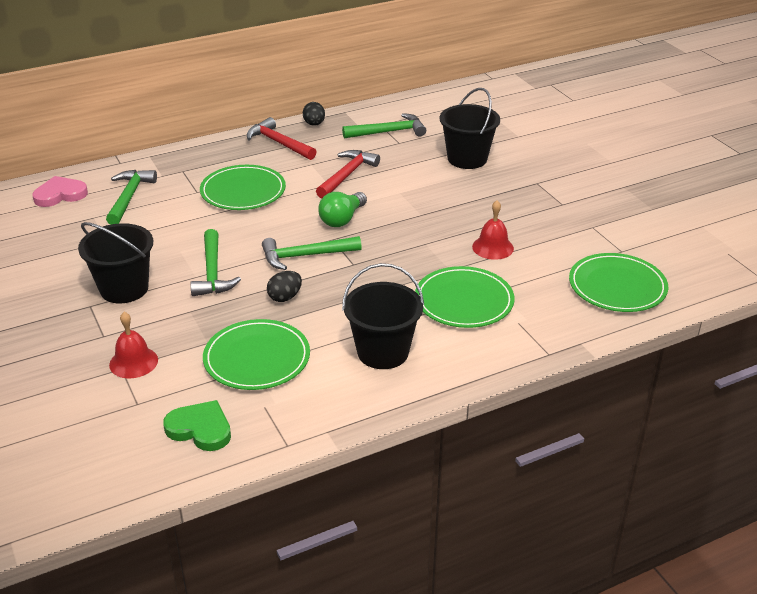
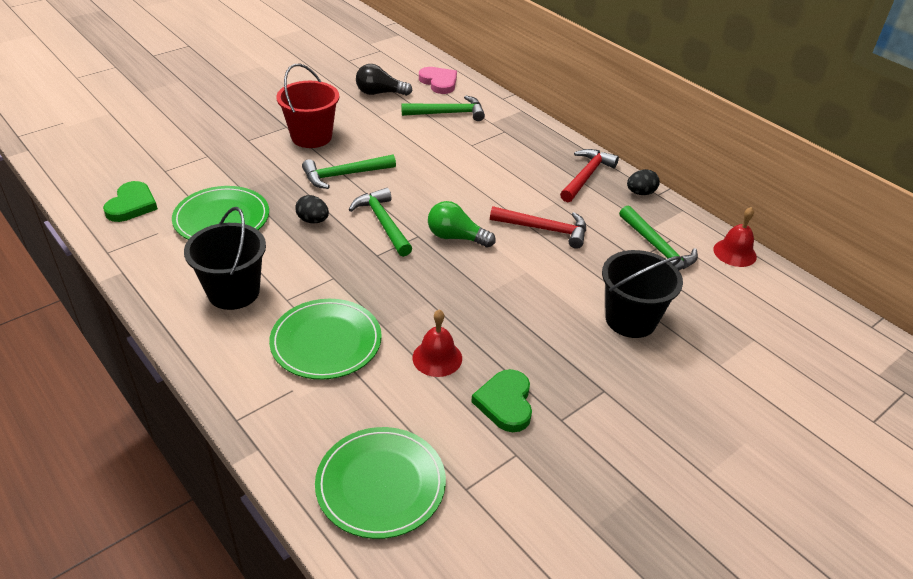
camera: 75 degrees right, 5 degrees up
black bucket [78,222,153,304] -> red bucket [276,64,339,148]
red bell [109,312,158,378] -> red bell moved to [713,207,757,267]
green plate [200,165,286,210] -> none
none -> black light bulb [356,64,413,96]
none -> green heart [471,369,532,432]

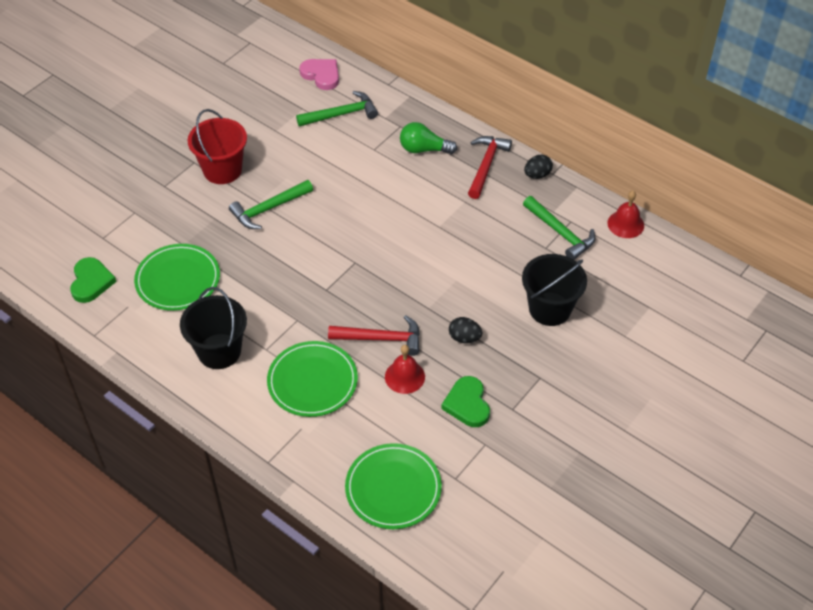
camera: 10 degrees left, 10 degrees up
black egg [295,195,329,224] -> black egg moved to [449,317,482,343]
green hammer [349,188,412,257] -> none
black light bulb [356,64,413,96] -> none
green light bulb [428,201,496,248] -> green light bulb moved to [400,122,457,154]
red hammer [490,206,586,249] -> red hammer moved to [328,315,420,356]

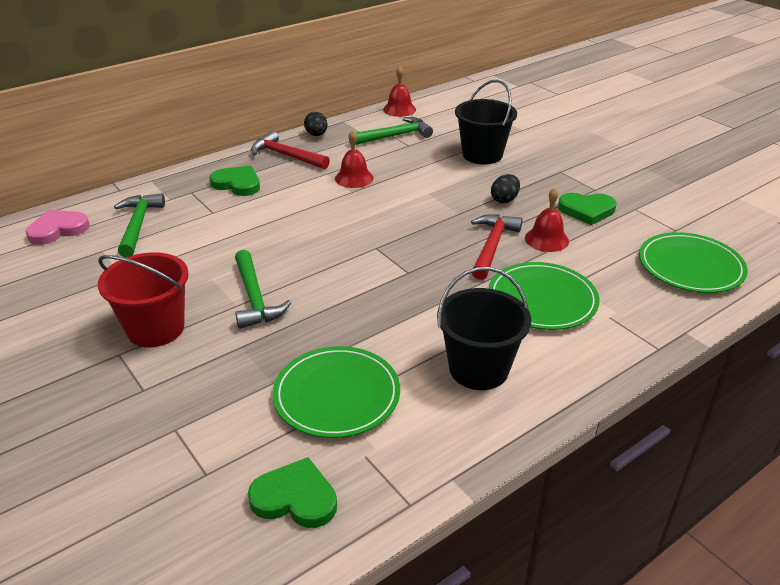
camera: 75 degrees left, 15 degrees down
green light bulb [400,122,457,154] -> green heart [210,166,260,196]
none -> red bell [335,130,374,188]

